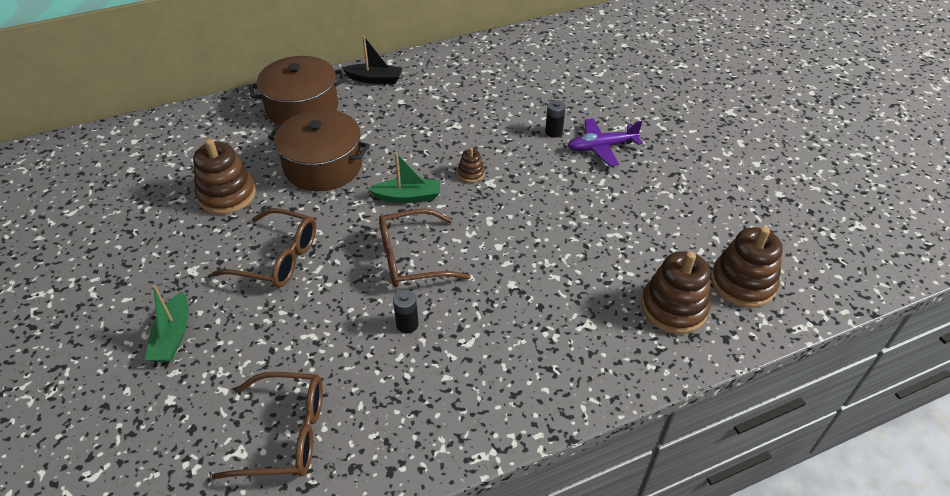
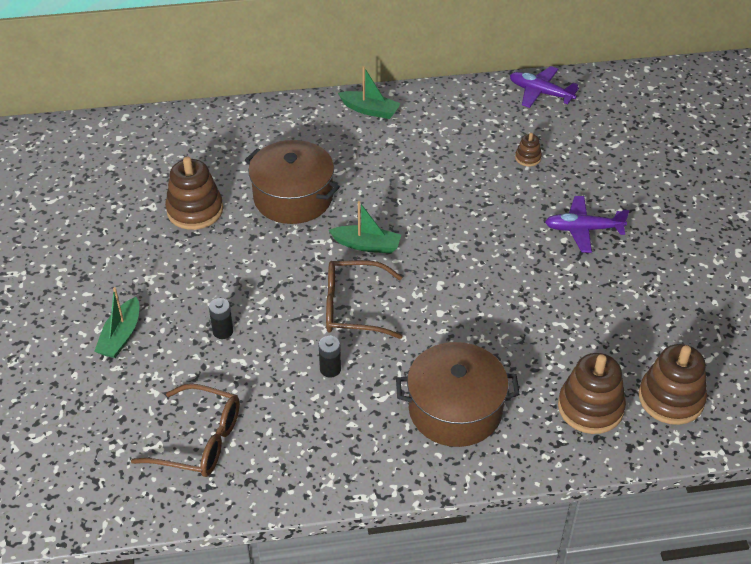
camera: 15 degrees right, 0 degrees up
brown glasses [211,208,316,288] -> none
brown pot [249,56,346,125] -> brown pot moved to [396,342,520,447]
black boat [342,36,402,84] -> green boat [338,66,401,119]
brown stacking toy [458,148,485,183] -> brown stacking toy moved to [515,133,542,166]
black battery [545,100,566,138] -> black battery moved to [209,298,233,339]
none -> purple plane [510,66,579,108]

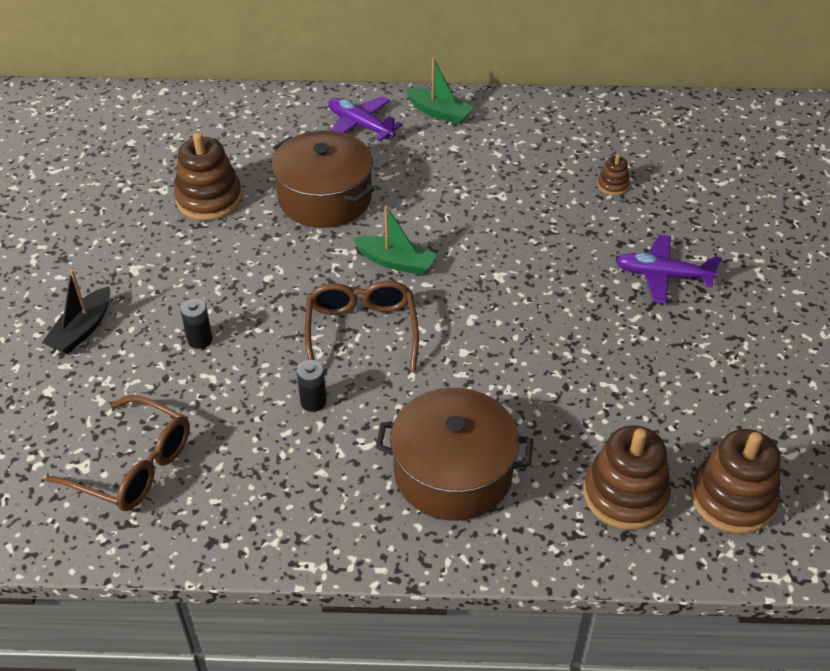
camera: 10 degrees right, 0 degrees up
green boat [94,287,139,358] -> black boat [42,269,110,354]
brown glasses [326,260,403,339] -> brown glasses turned 75 degrees clockwise [305,281,419,372]
purple plane [510,66,579,108] -> purple plane moved to [328,96,403,141]

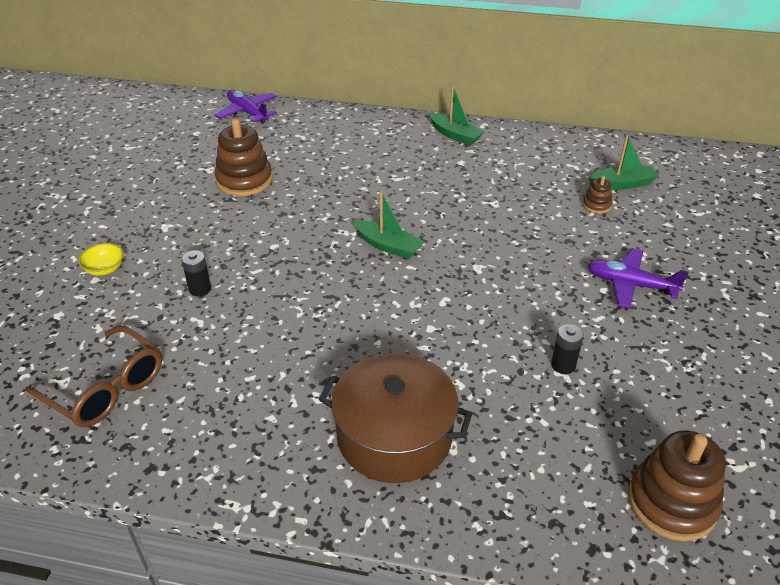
camera: 10 degrees right, 5 degrees down
black boat [42,269,110,354] -> yellow bowl [78,243,124,276]
brown pot [271,130,375,228] -> none
black battery [297,360,327,412] -> black battery moved to [551,324,584,374]
brown glasses [305,281,419,372] -> none
purple plane [328,96,403,141] -> purple plane moved to [214,90,277,124]
brown stacking toy [584,425,671,530] -> none
none -> green boat [588,135,659,190]

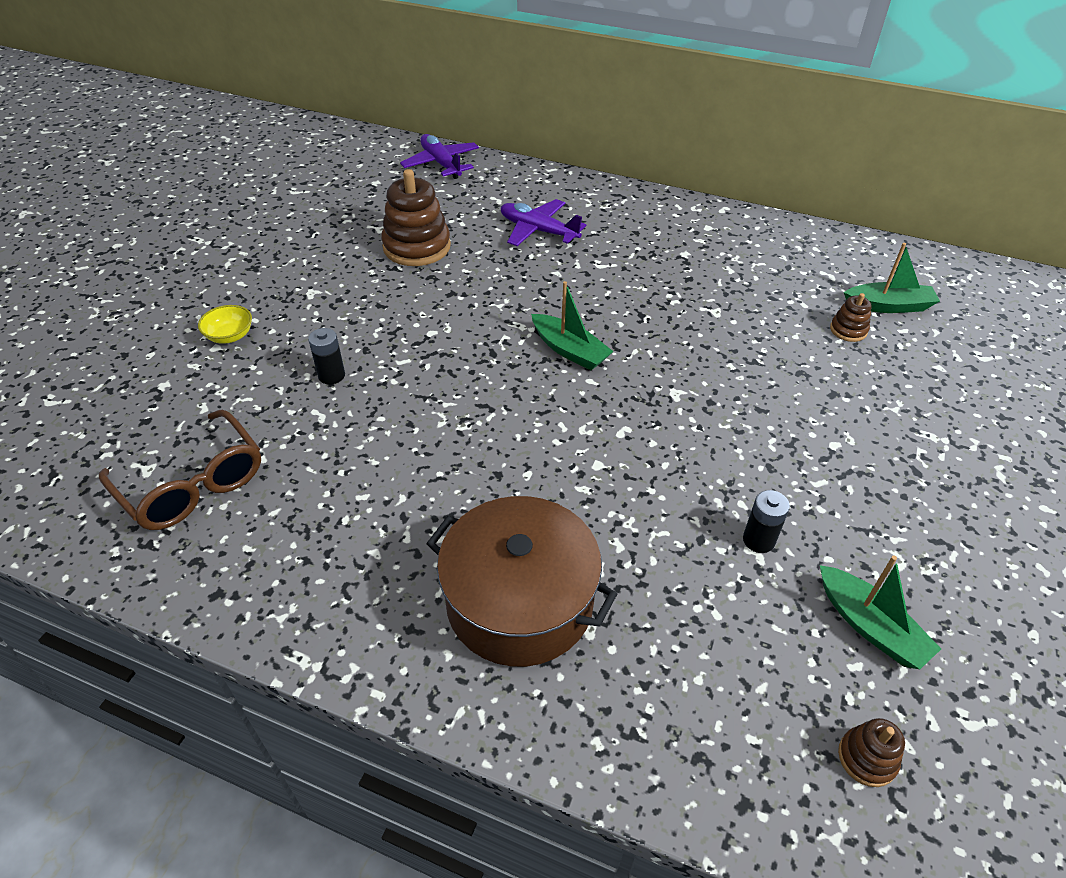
camera: 10 degrees right, 5 degrees up
green boat [429,85,484,145] -> green boat moved to [820,556,941,669]
purple plane [587,248,689,308] -> purple plane moved to [501,199,586,246]
brown stacking toy [628,430,726,541] -> brown stacking toy [838,718,905,787], size x0.48

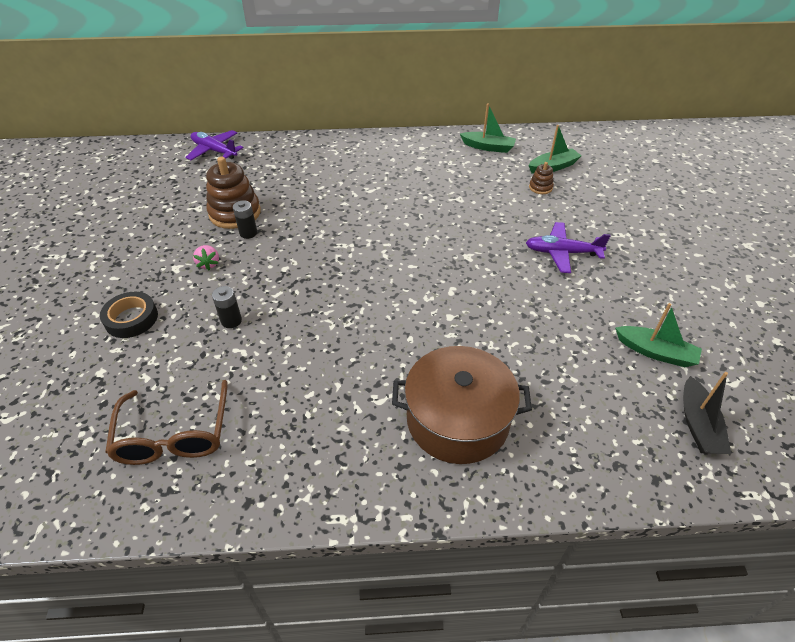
camera: 25 degrees left, 0 degrees up
brown glasses [99,409,261,530] -> brown glasses turned 60 degrees clockwise [105,380,227,465]
yellow bowl [198,305,252,344] -> black tape [100,292,158,338]
purple plane [501,199,586,246] -> purple plane moved to [526,222,611,273]
green boat [531,281,613,370] -> green boat moved to [460,103,516,153]
black battery [743,490,790,553] -> black battery moved to [233,200,257,239]
brown stacking toy [838,718,905,787] -> black boat [683,372,731,454]
none -> pink strawberry [193,245,219,270]

